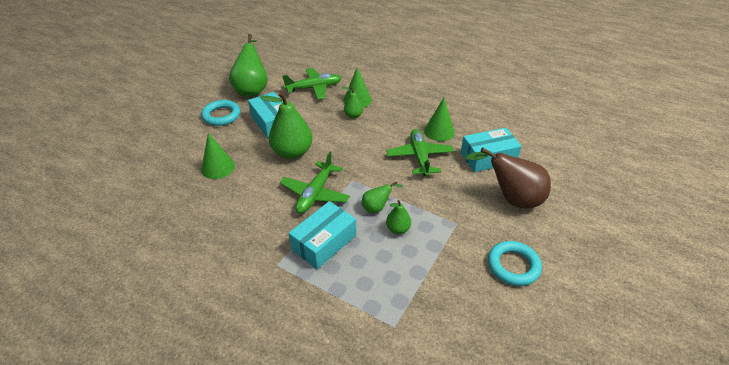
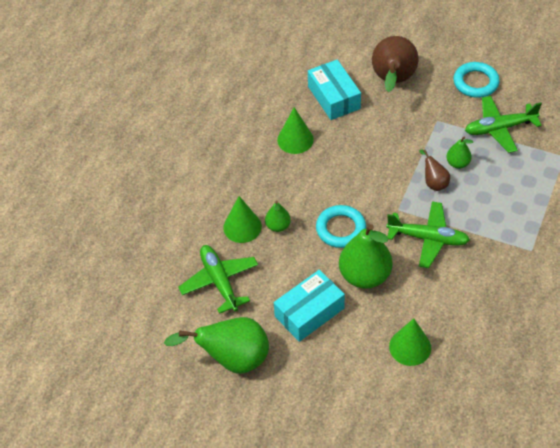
camera: 95 degrees left, 10 degrees up
turquoise ring [201,100,240,126] -> turquoise ring moved to [316,205,366,248]
turquoise box [289,201,356,269] -> none
green pear [362,181,404,213] -> brown pear [419,150,450,191]
green plane [386,129,454,177] -> green plane moved to [465,96,542,153]

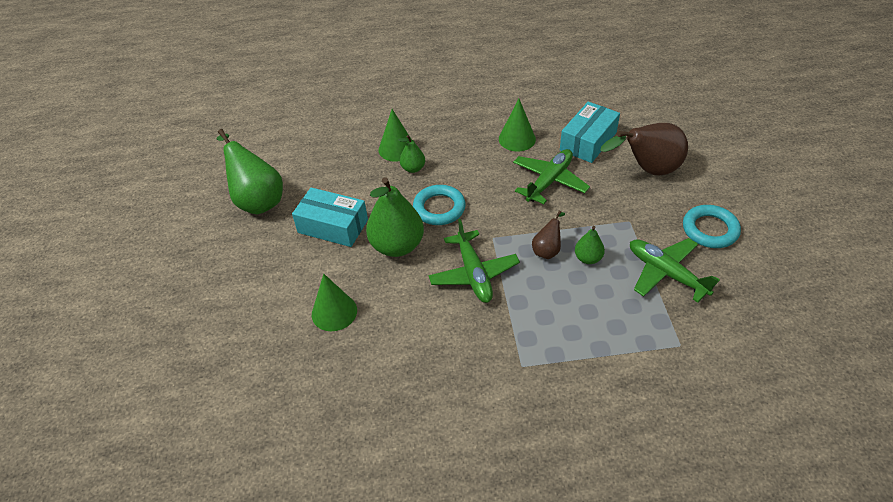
camera: 60 degrees right, 5 degrees down
green plane [178,245,258,314] -> green plane moved to [513,149,590,204]

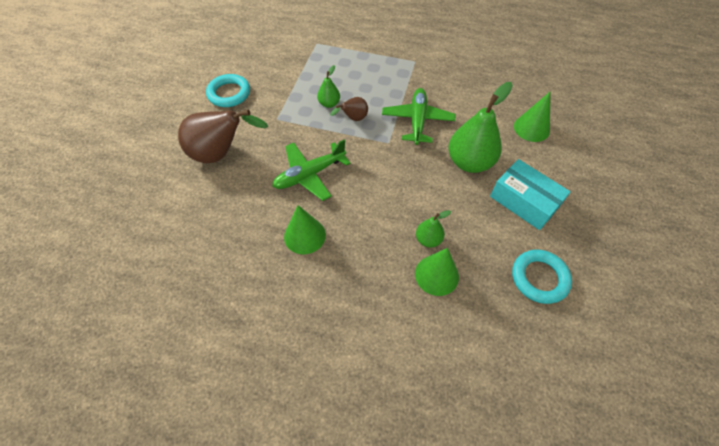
camera: 160 degrees left, 10 degrees up
green pear [217,129,283,214] -> none
turquoise ring [413,185,466,225] -> turquoise ring moved to [512,250,572,304]
turquoise box [560,101,620,163] -> none
green plane [630,238,720,303] -> none

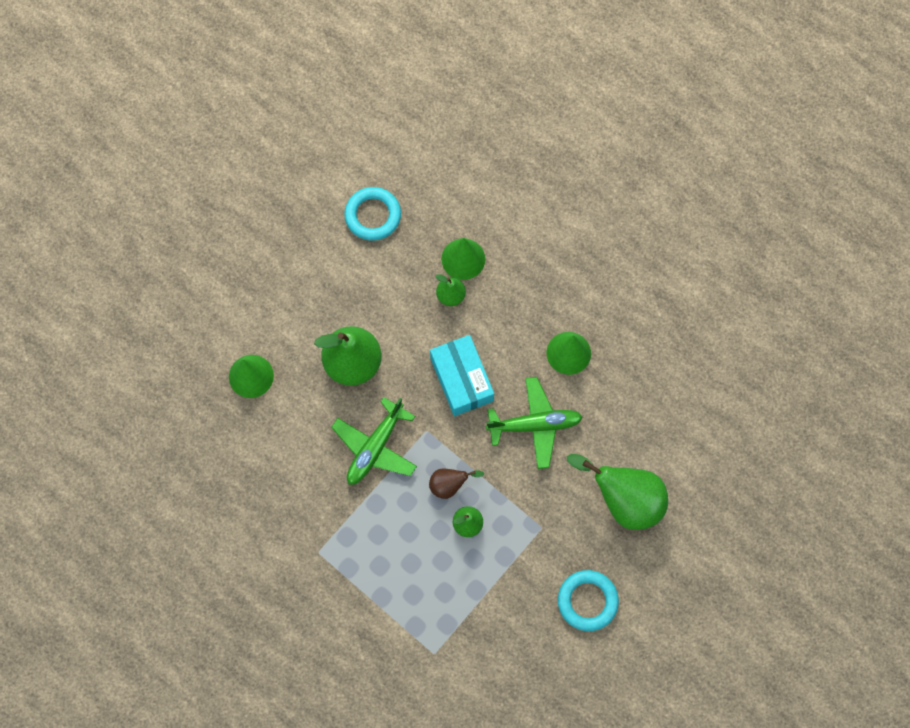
camera: 155 degrees left, 15 degrees up
brown pear [178,109,268,163] -> green pear [567,454,668,530]
turquoise box [490,159,570,230] -> turquoise box moved to [430,335,494,416]

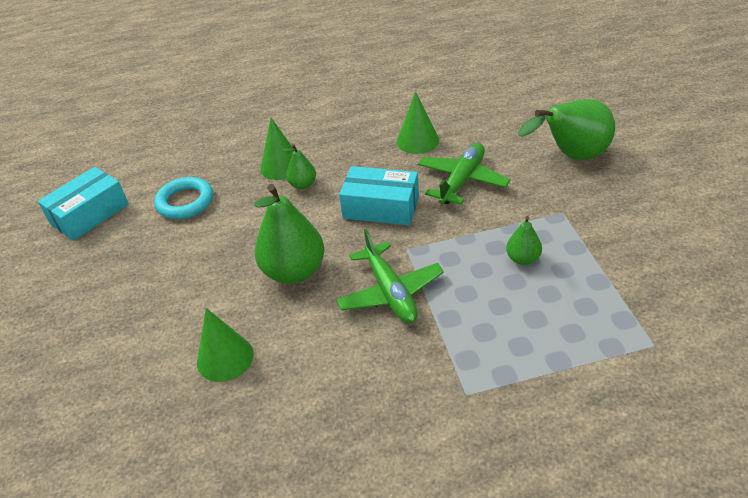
camera: 50 degrees left, 30 degrees down
brown pear [429,469,484,499] -> none
turquoise ring [558,570,619,631] -> none
none -> turquoise box [38,167,129,241]

